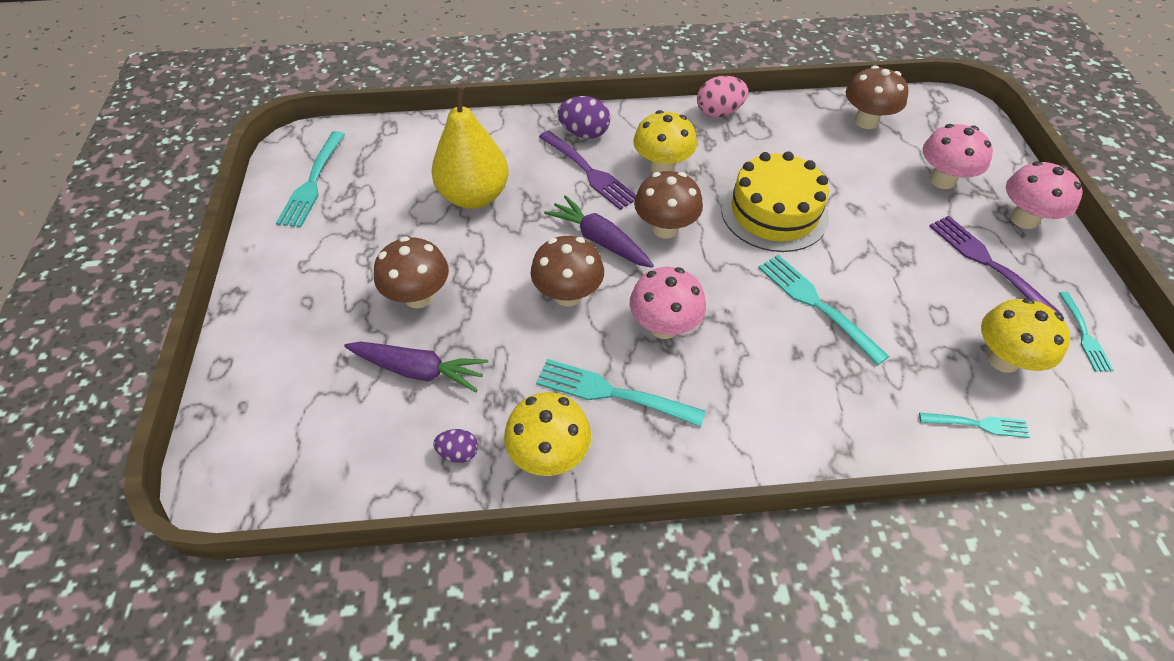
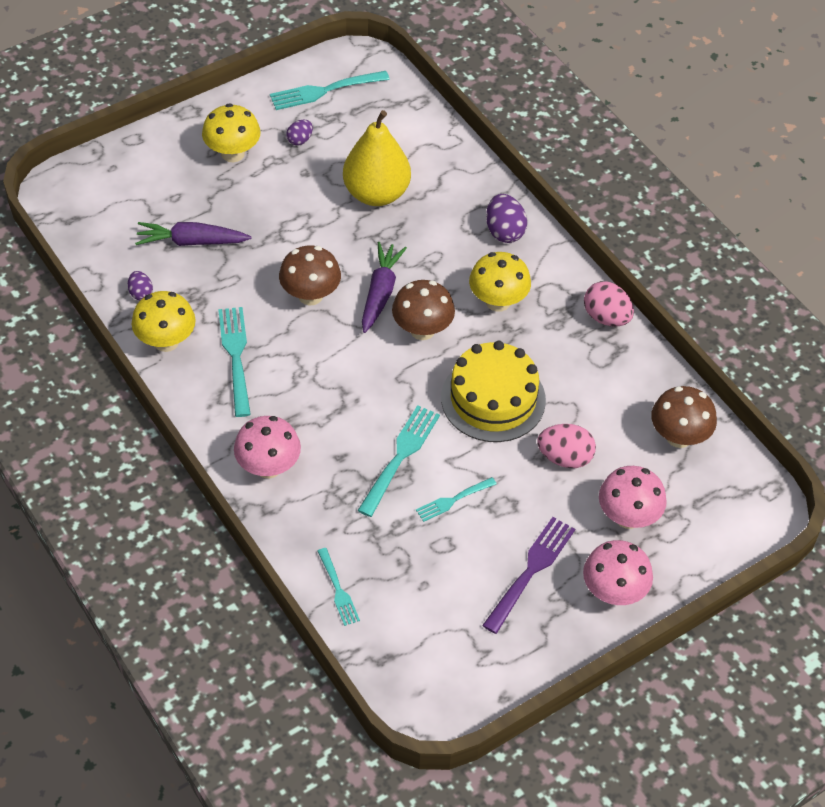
camera: 60 degrees right, 0 degrees up
purple carrot [344,342,488,392] -> purple carrot turned 105 degrees clockwise [135,222,251,246]
brown mushroom [374,237,449,308] -> none
purple fork [539,130,636,210] -> none
pink mushroom [630,267,706,339] -> pink mushroom moved to [234,416,301,478]
yellow mushroom [981,298,1070,373] -> yellow mushroom moved to [202,103,261,162]
turquoise fork [1059,292,1114,372] -> turquoise fork moved to [416,477,496,522]
none -> purple egg [286,120,313,145]
none -> pink egg [537,424,596,468]

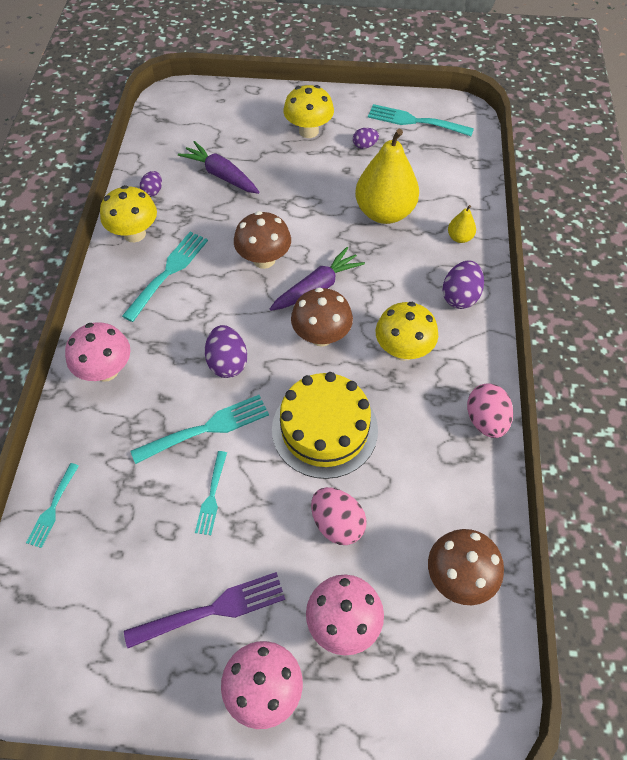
camera: 40 degrees right, 5 degrees up
turquoise fork [416,477,496,522] -> turquoise fork turned 90 degrees counterclockwise [195,451,227,535]
none -> purple egg [205,325,247,378]
none -> yellow pear [448,205,476,243]

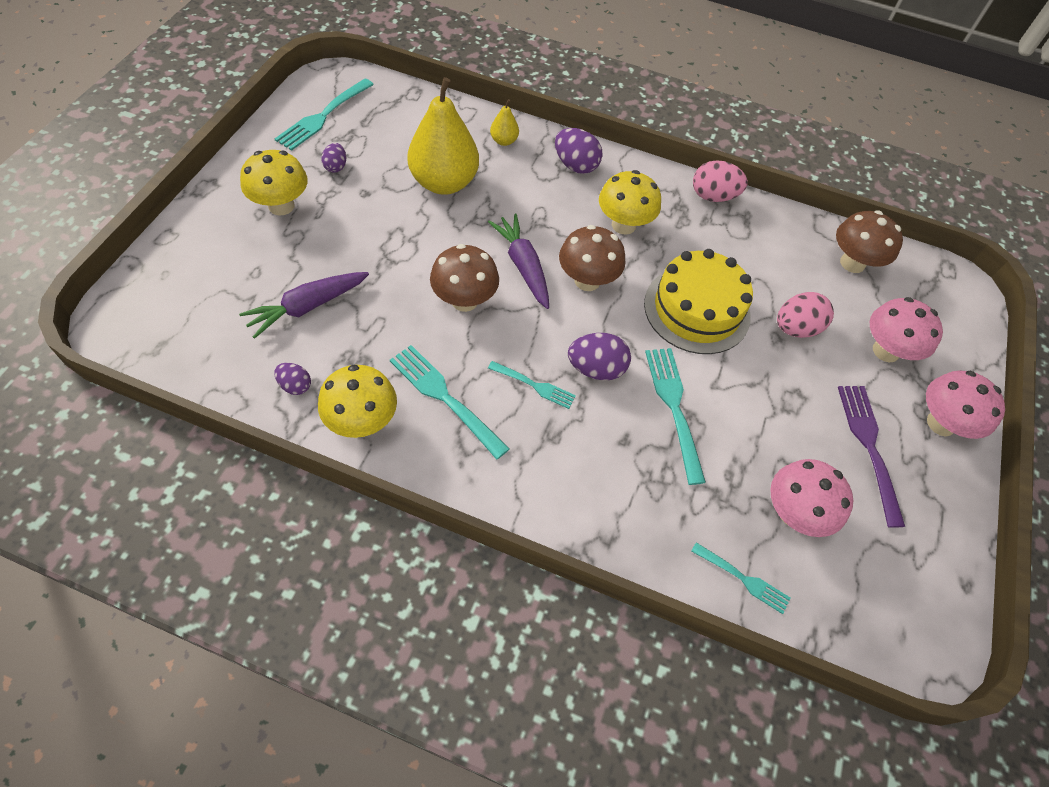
camera: 80 degrees left, 0 degrees up
pink mushroom [65,323,130,382] -> pink mushroom moved to [770,459,853,537]
turquoise fork [195,451,227,535] -> turquoise fork moved to [488,361,576,409]

